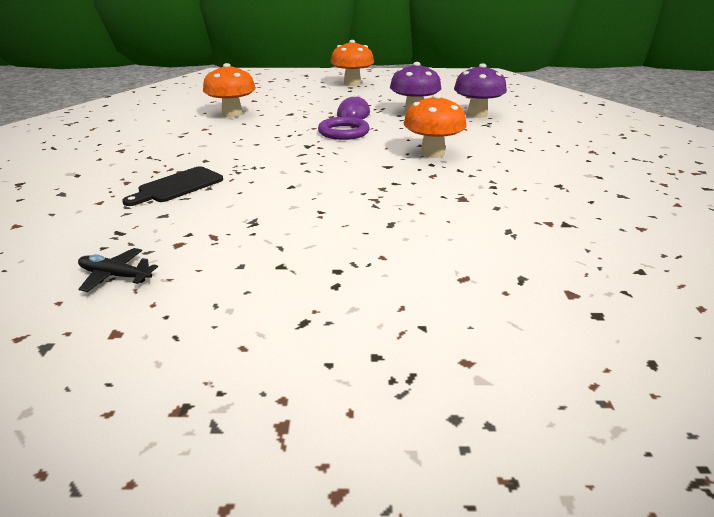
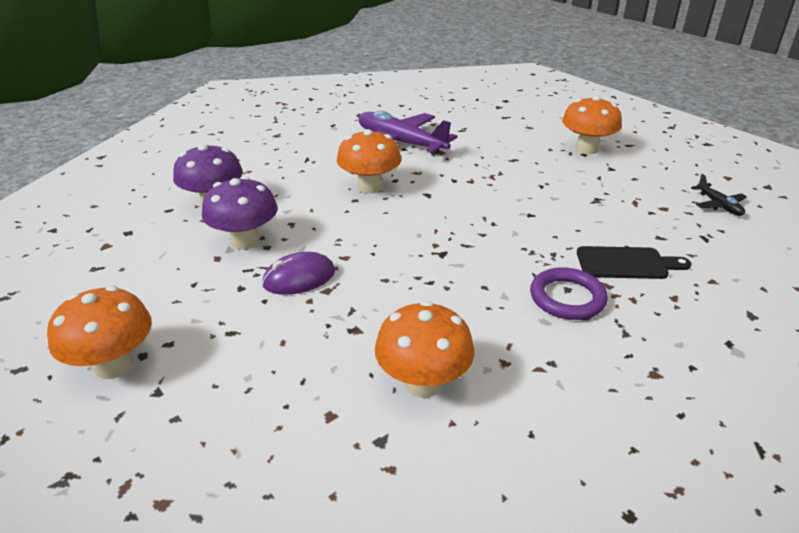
camera: 130 degrees left, 5 degrees up
purple ring [318,117,370,140] -> purple ring moved to [530,267,608,320]
none -> purple plane [358,111,457,155]
none -> orange mushroom [562,96,622,154]

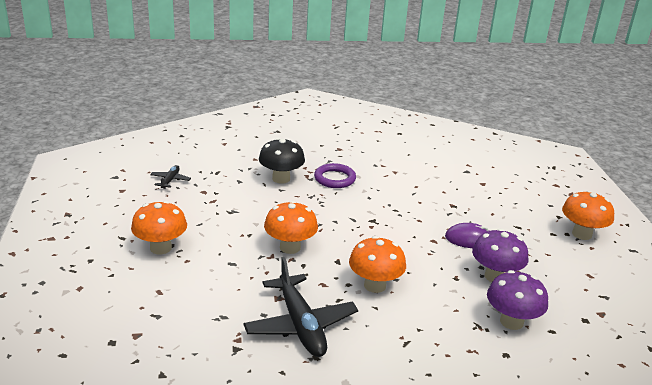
camera: 150 degrees left, 5 degrees down
purple plane [358,111,457,155] -> black plane [243,257,358,357]
orange mushroom [375,301,474,398] -> orange mushroom moved to [264,201,318,254]
black cutting board [577,246,691,279] -> black mushroom [259,138,305,184]

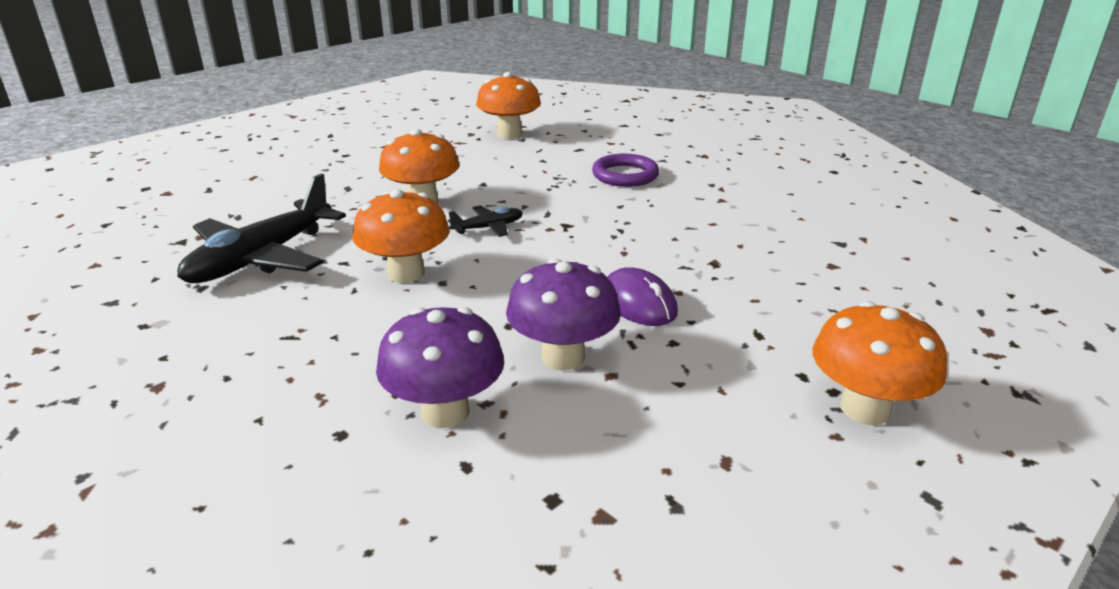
camera: 55 degrees right, 0 degrees up
orange mushroom [131,201,187,254] -> orange mushroom moved to [476,72,541,139]
black plane [150,165,191,189] -> black plane moved to [448,205,523,237]
black mushroom [259,138,305,184] -> none

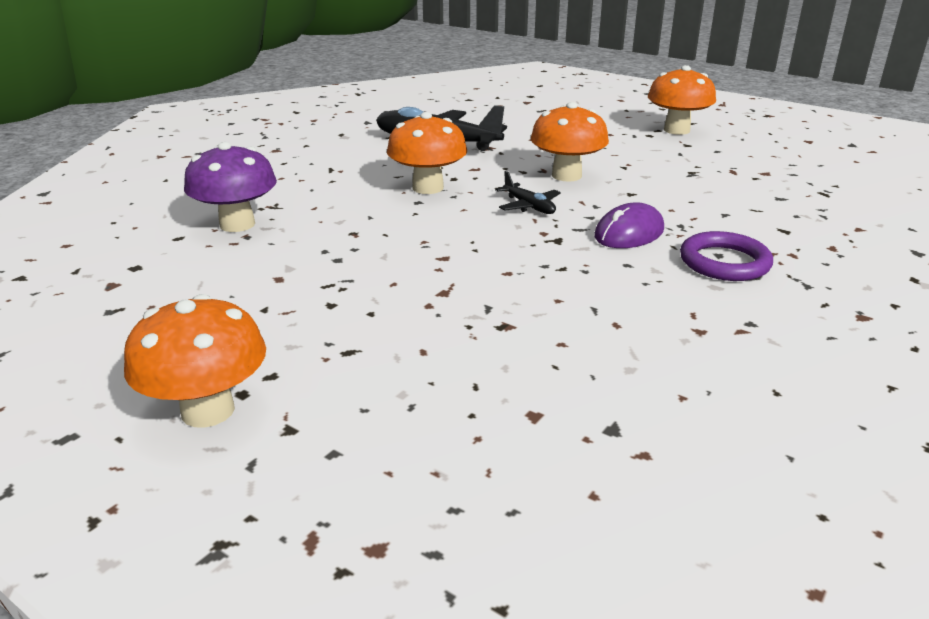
camera: 80 degrees right, 0 degrees up
orange mushroom [476,72,541,139] -> orange mushroom moved to [648,65,716,135]
purple mushroom [506,258,621,371] -> none
purple mouse [607,267,678,326] -> purple mouse moved to [594,202,664,248]

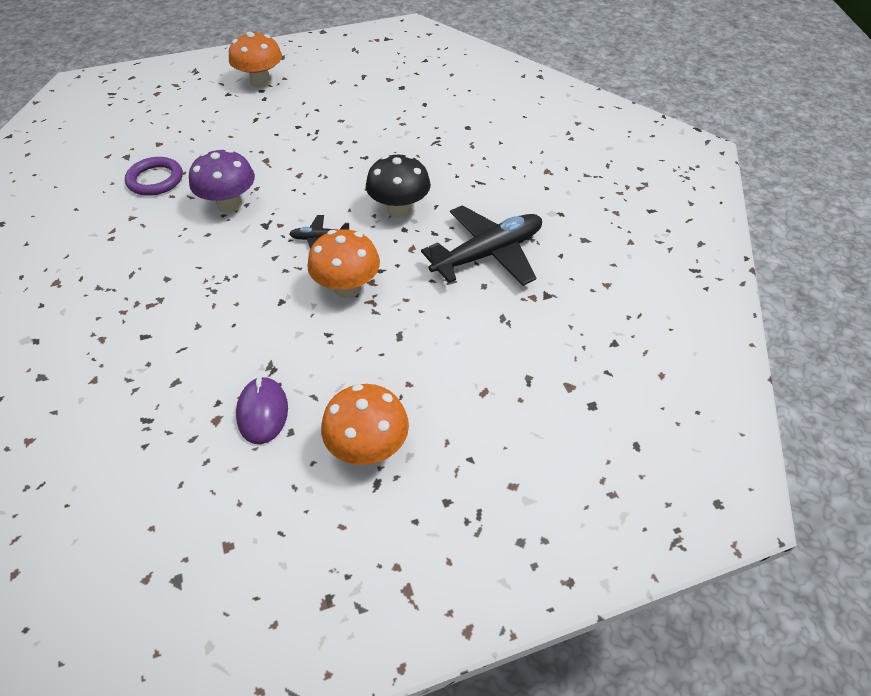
camera: 125 degrees right, 20 degrees up
purple mushroom [184,142,277,232] -> purple mushroom moved to [189,149,255,213]
orange mushroom [387,112,467,194] -> black mushroom [366,155,431,218]
purple mouse [594,202,664,248] -> purple mouse moved to [236,376,288,444]
purple ring [680,231,773,281] -> purple ring moved to [125,157,183,196]

